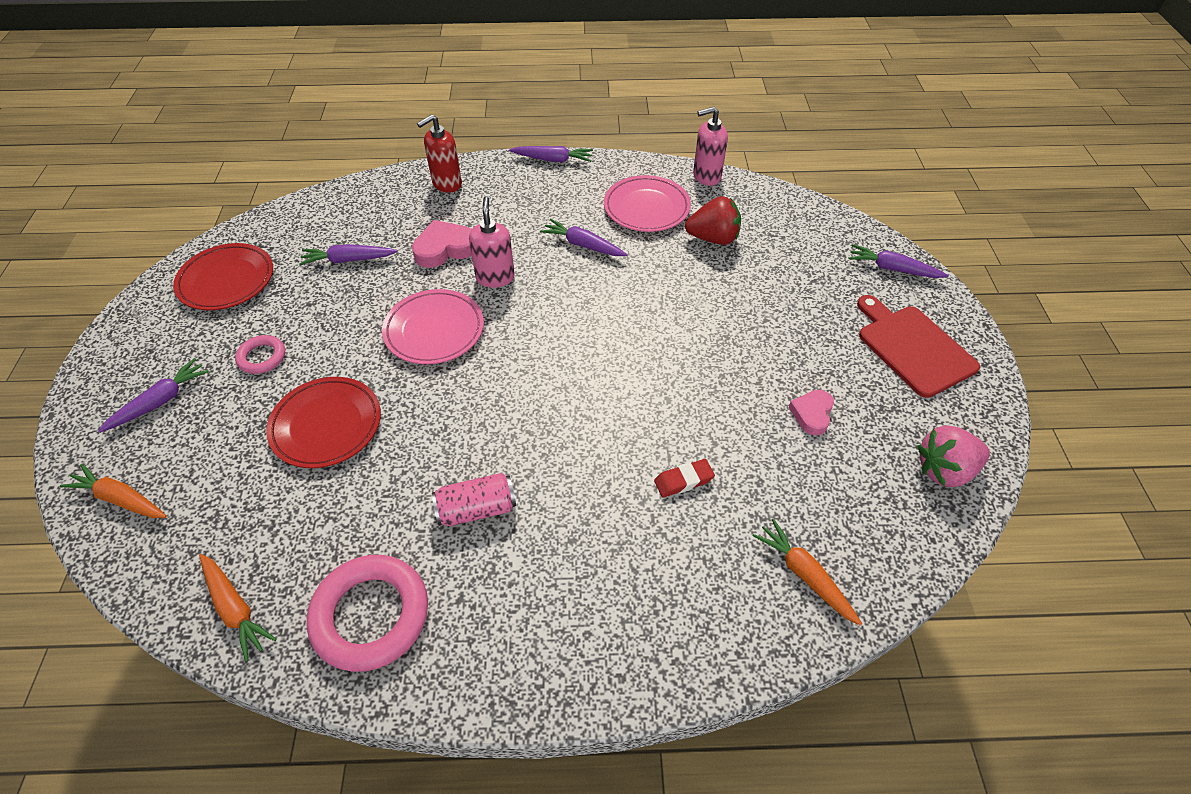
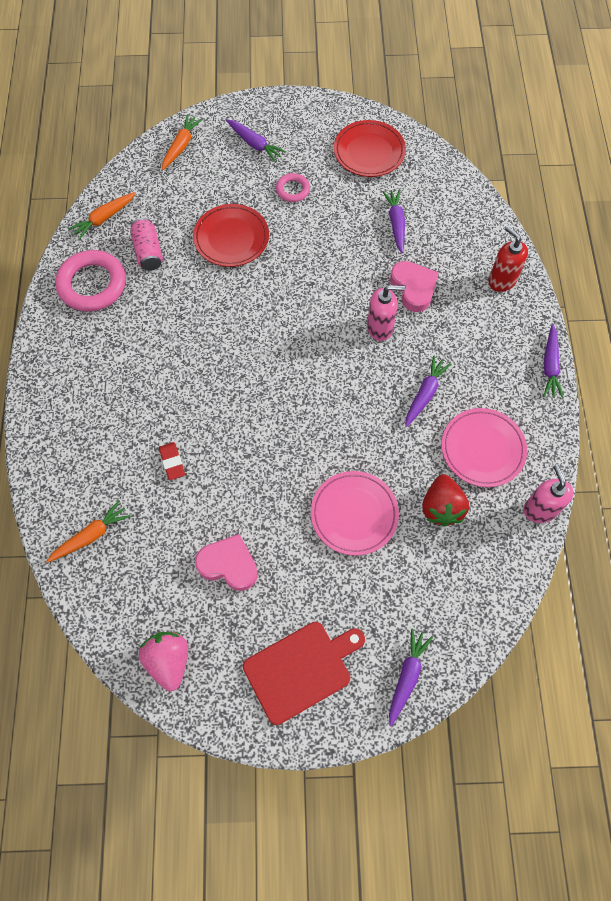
camera: 90 degrees right, 15 degrees up
pink plate [382,289,484,364] -> pink plate moved to [311,471,399,556]
pink can [432,473,516,526] -> pink can moved to [130,218,163,271]
pink heart [789,390,834,436] -> pink heart [195,534,258,591], size x1.54

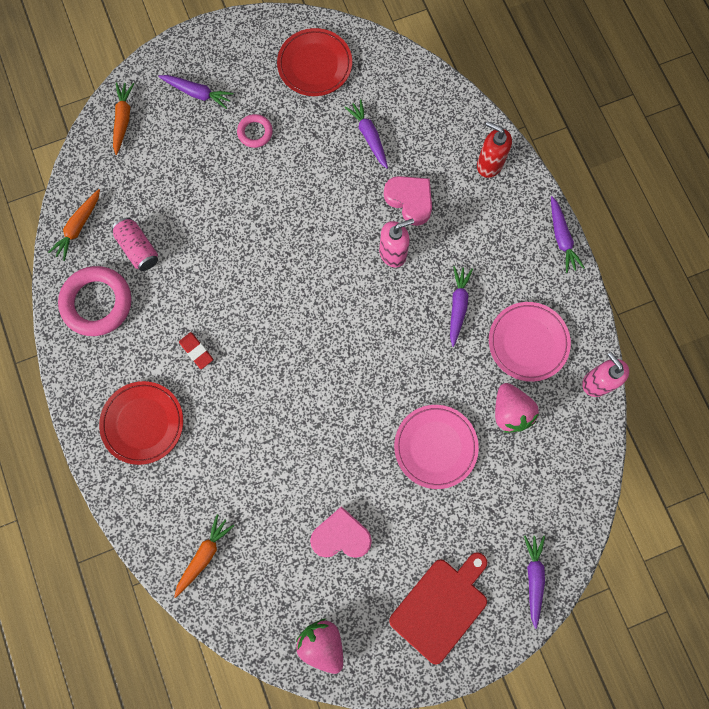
camera: 20 degrees left, 10 degrees up
red eraser [159,442,185,480] -> red eraser moved to [179,332,213,369]
red plate [193,204,269,267] -> red plate moved to [99,381,183,465]
red strawberry [422,474,469,527] -> pink strawberry [495,383,539,433]

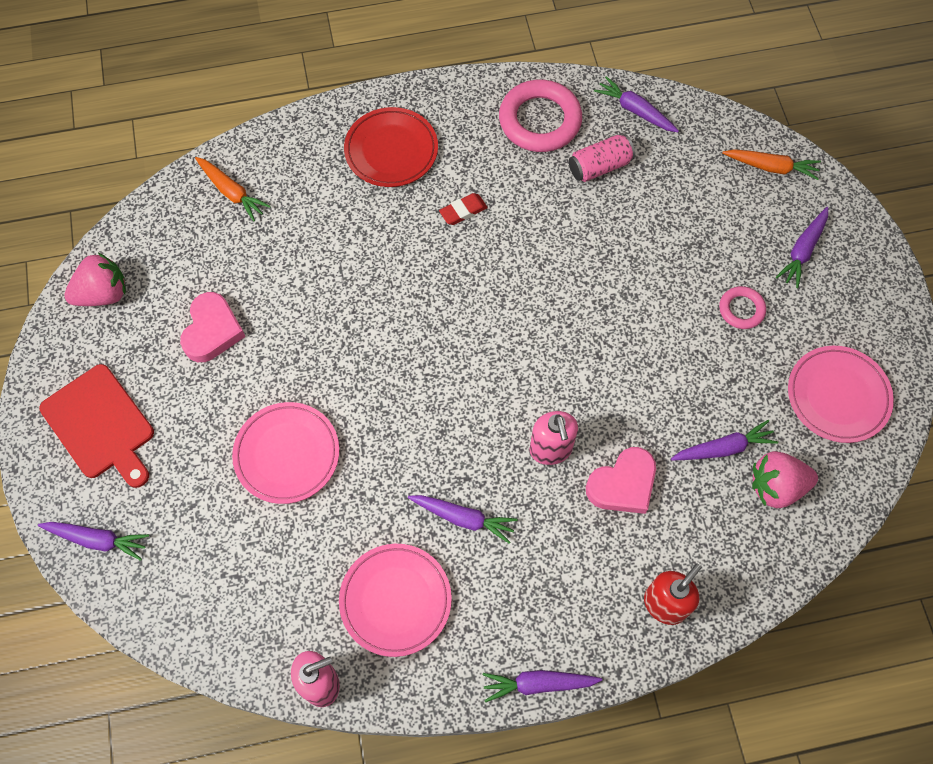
camera: 100 degrees right, 10 degrees down
orange carrot [48,189,100,261] -> purple carrot [594,76,679,132]
red plate [277,28,352,96] -> pink plate [788,346,894,443]
pink strawberry [495,383,539,433] -> pink strawberry moved to [752,451,818,508]

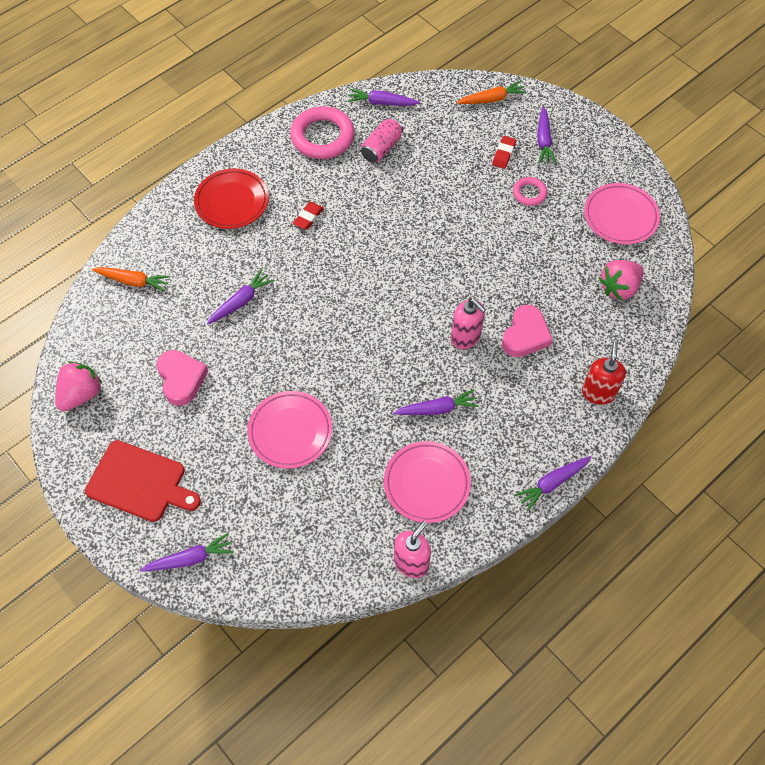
camera: 30 degrees left, 5 degrees down
purple carrot [671,420,778,460] -> purple carrot moved to [207,269,274,324]
none -> red eraser [492,136,516,169]

